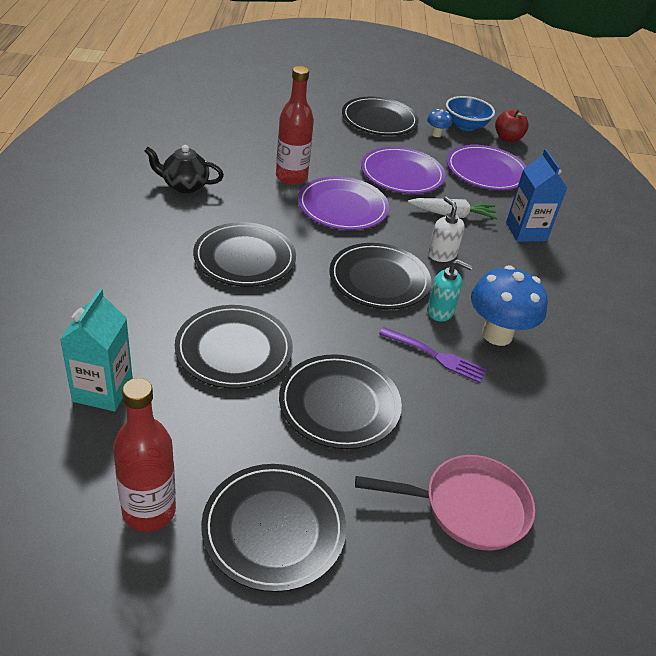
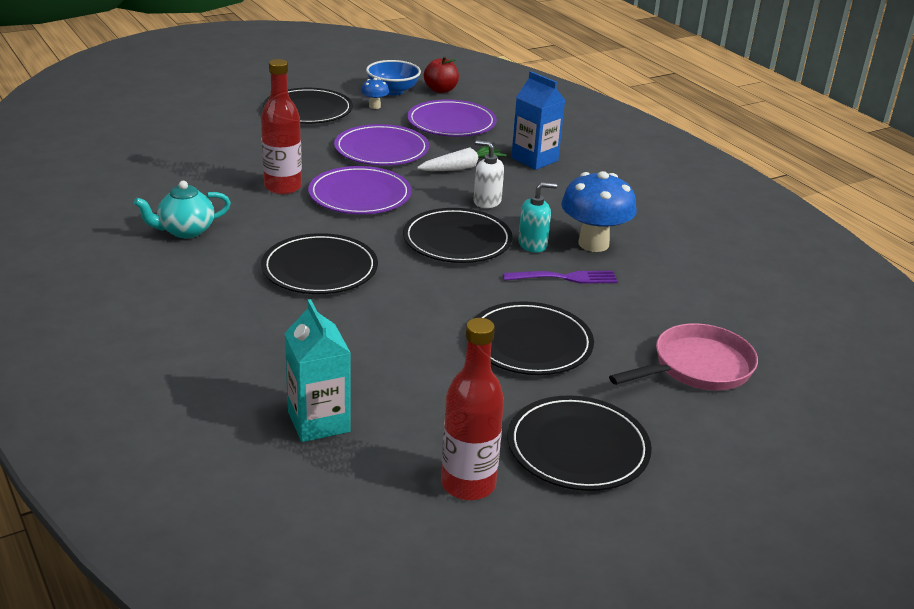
camera: 30 degrees left, 10 degrees down
black teapot [145,145,224,193] -> turquoise teapot [134,181,231,238]
black plate [175,305,293,389] -> none

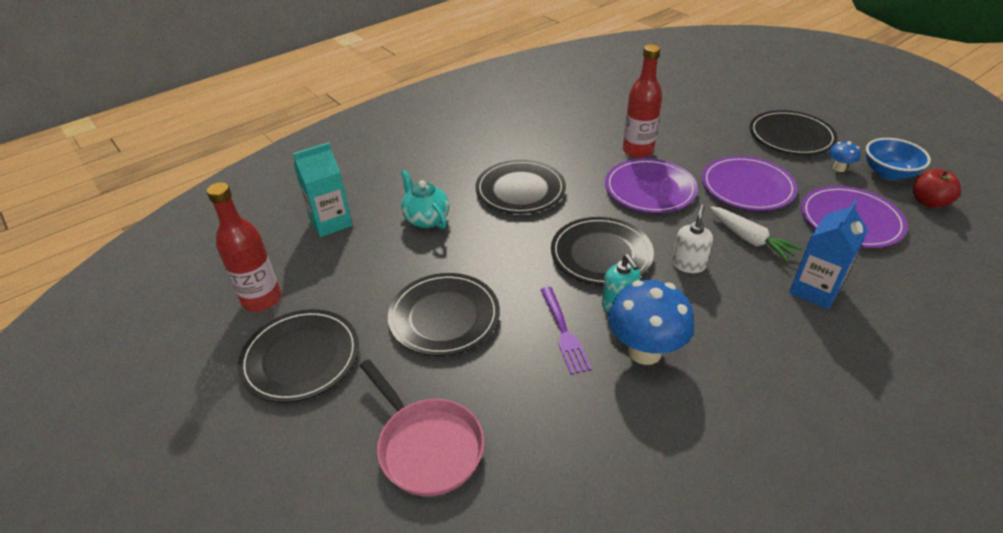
camera: 85 degrees right, 10 degrees up
turquoise teapot [134,181,231,238] -> turquoise teapot moved to [401,170,449,229]

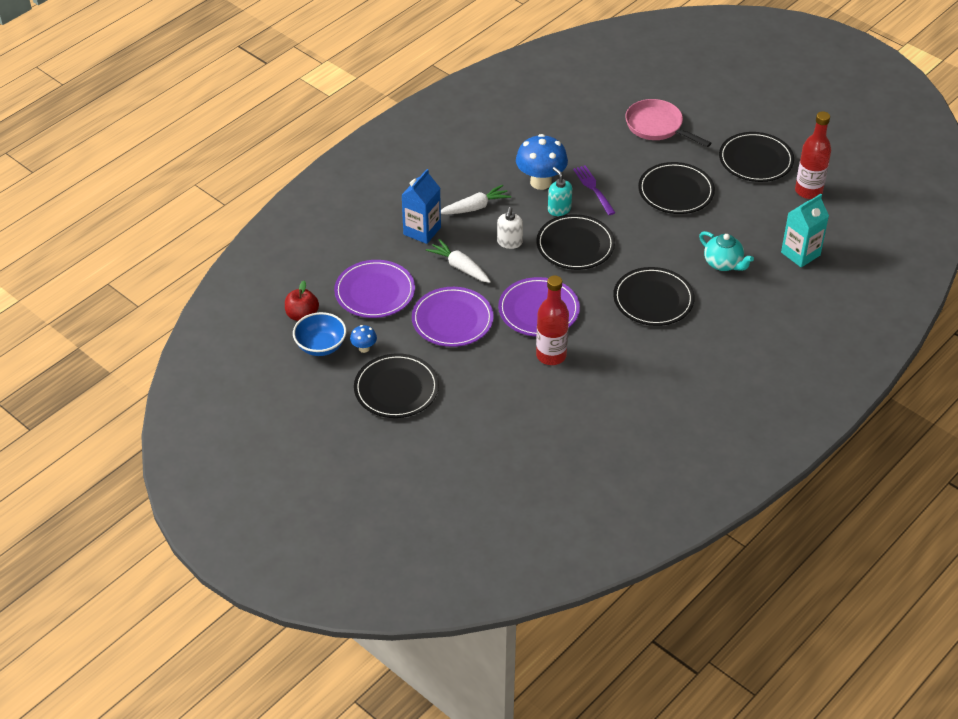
camera: 170 degrees right, 5 degrees up
none -> white carrot [441,185,511,214]

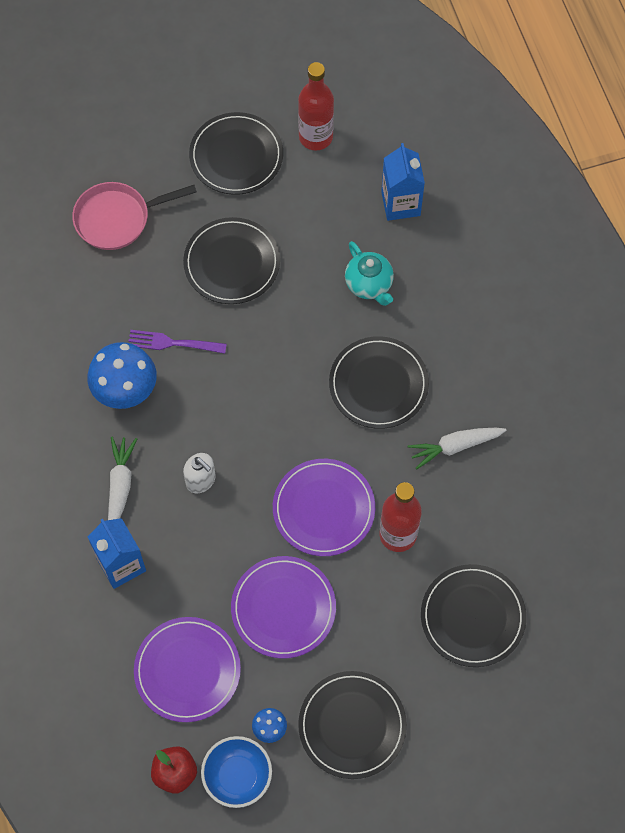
camera: 60 degrees left, 20 degrees up
white carrot [426,239,491,283] -> white carrot moved to [408,428,507,469]
black plate [536,214,615,270] -> black plate moved to [421,564,526,667]
turquoise soap dispenser [548,167,572,216] -> none
turquoise teapot [699,231,754,271] -> turquoise teapot turned 75 degrees clockwise [345,241,394,306]
turquoise carton [781,194,829,268] -> blue carton [381,143,425,221]

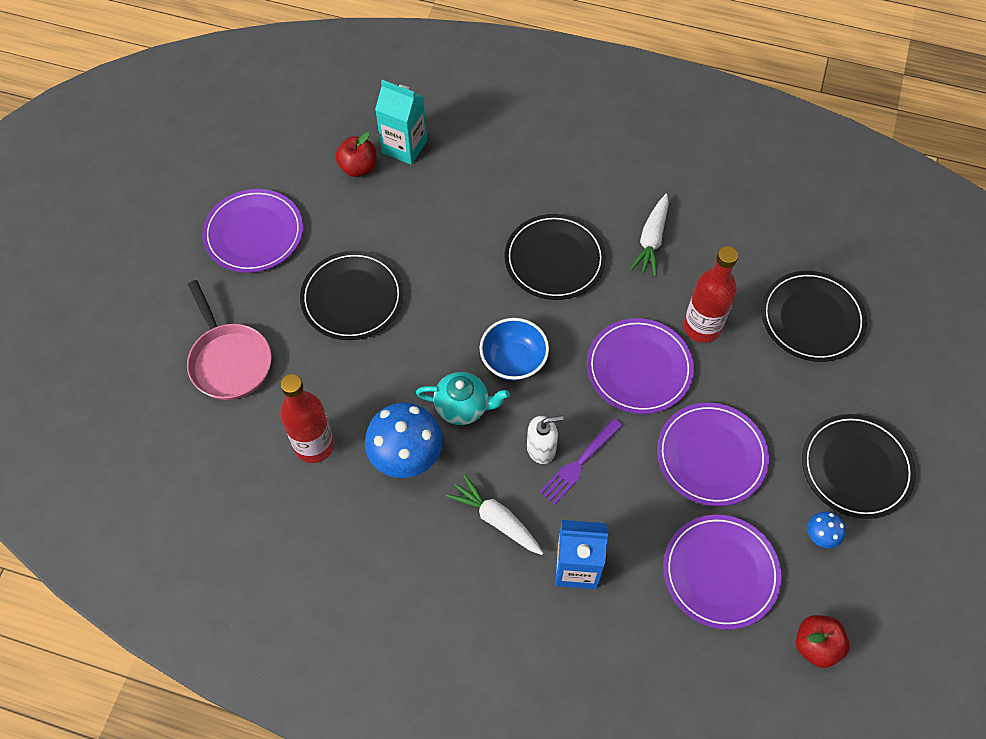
camera: 55 degrees left, 5 degrees down
pink pan [72,182,197,250] -> pink pan turned 45 degrees counterclockwise [187,280,272,400]
purple fork [129,330,227,354] -> purple fork moved to [539,418,623,505]
black plate [189,112,283,195] -> purple plate [202,189,303,273]
blue bowl [201,736,272,808] -> blue bowl moved to [480,318,549,381]
red bottle [298,62,334,151] -> red bottle moved to [280,374,334,463]
turquoise teapot [345,241,394,306] -> turquoise teapot moved to [416,372,510,425]
blue carton [381,143,425,221] -> turquoise carton [375,80,427,165]
none -> red apple [335,132,376,177]

